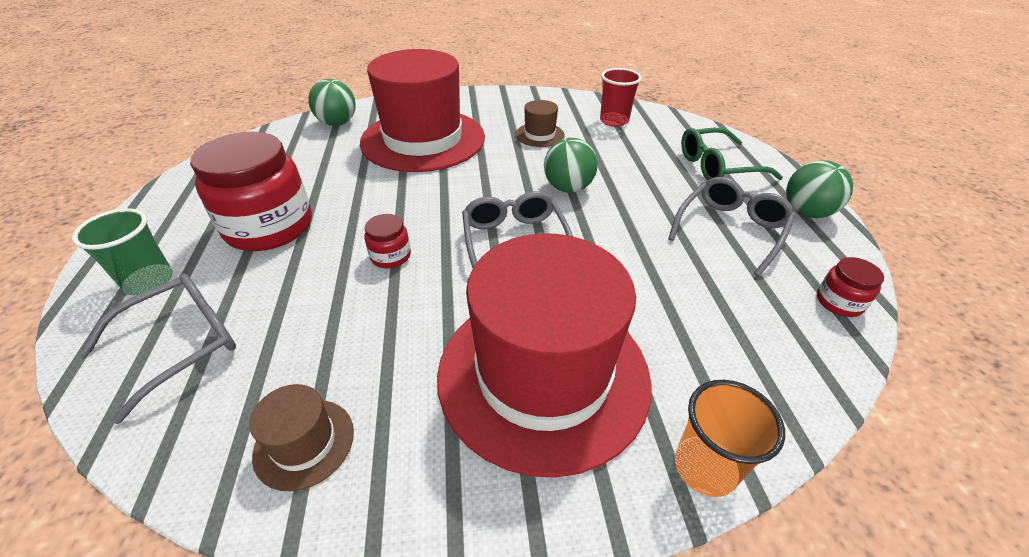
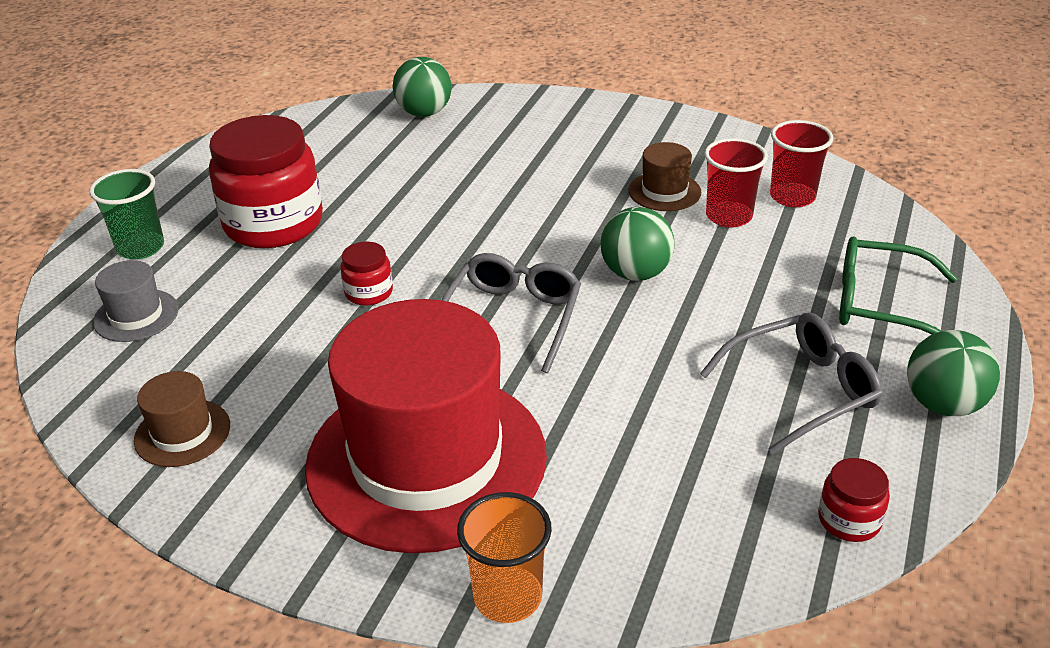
camera: 30 degrees right, 5 degrees down
grey glasses [82,273,236,424] -> grey hat [93,260,179,342]
red hat [360,49,485,172] -> none
none -> red cup [704,138,768,228]

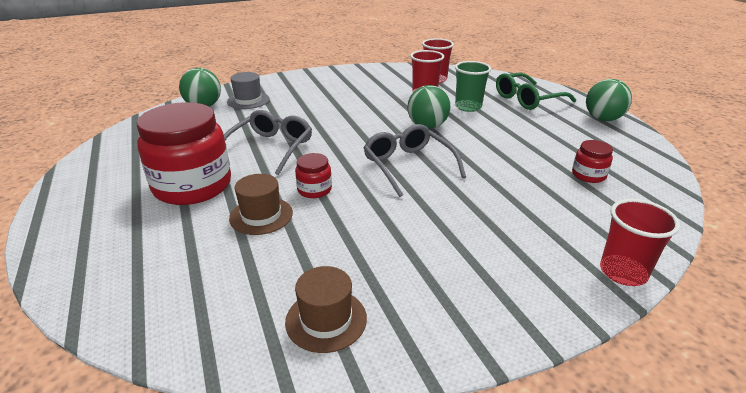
camera: 45 degrees left, 5 degrees down
green cup [89,169,164,259] -> green cup moved to [455,61,491,112]
grey hat [93,260,179,342] -> grey hat moved to [227,72,270,109]
red hat [305,299,547,553] -> none
orange cup [457,492,552,623] -> red cup [600,199,680,286]
brown hat [629,142,701,211] -> brown hat moved to [229,174,293,235]
grey glasses [700,312,883,455] -> grey glasses moved to [224,110,312,175]
red jar [818,458,890,542] -> red jar moved to [572,140,613,183]

